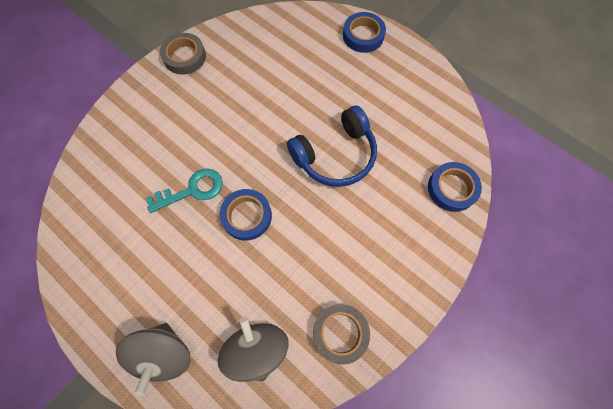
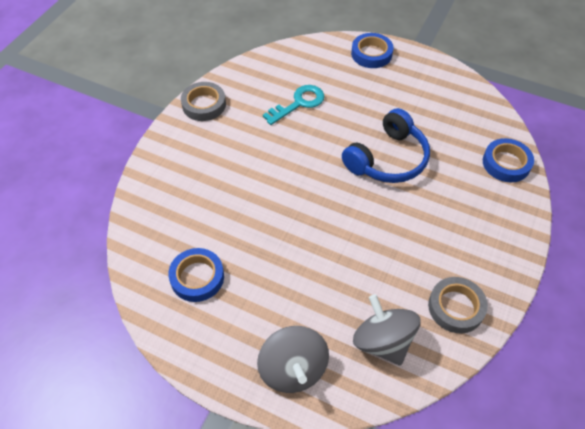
camera: 15 degrees left, 15 degrees down
turquoise key [146,168,223,213] -> turquoise key moved to [263,85,324,125]
blue tape [220,189,272,241] -> blue tape moved to [168,248,224,302]

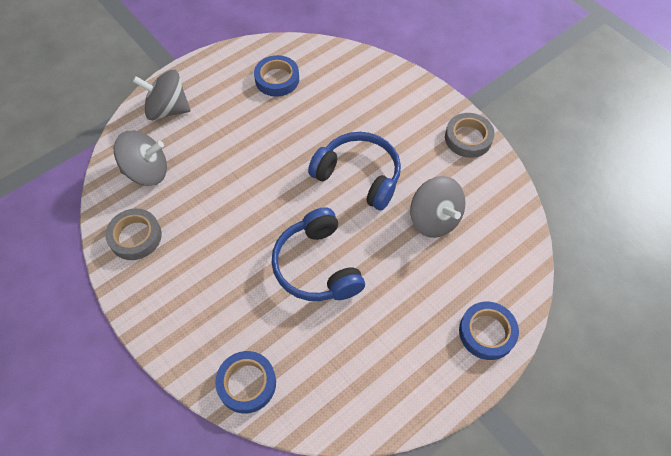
camera: 115 degrees right, 5 degrees up
turquoise key [263,85,324,125] -> grey spinning top [410,176,465,238]
none -> blue headphones [308,132,401,210]

